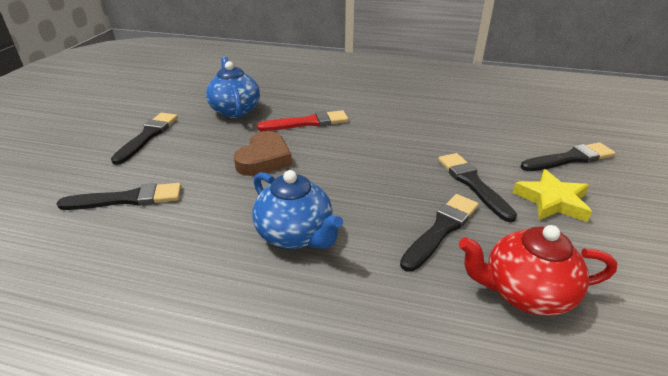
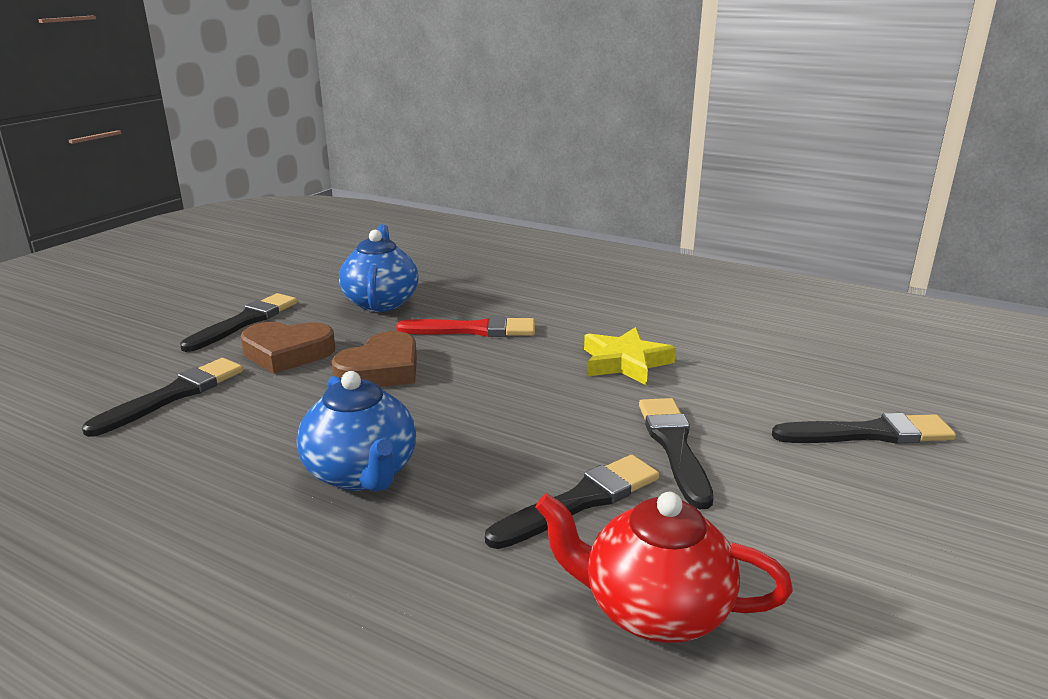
camera: 15 degrees right, 10 degrees down
black brush [57,183,181,210] -> black brush turned 60 degrees counterclockwise [82,358,243,437]
yellow star [512,169,592,222] -> yellow star moved to [584,327,676,385]
none -> brown heart [240,322,335,374]

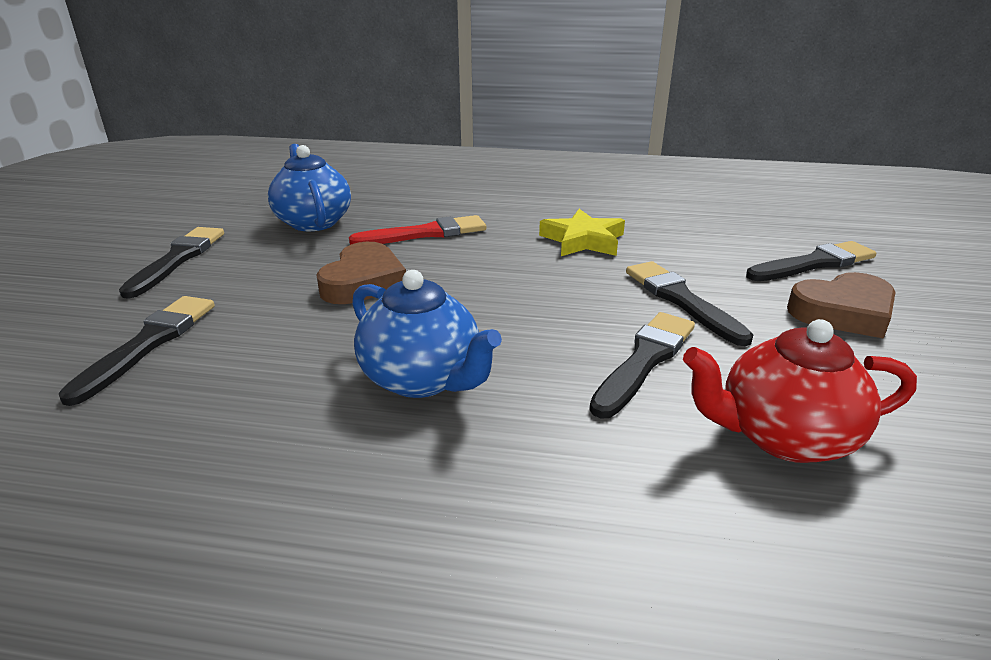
camera: 20 degrees left, 5 degrees up
brown heart [240,322,335,374] -> brown heart moved to [787,272,896,339]

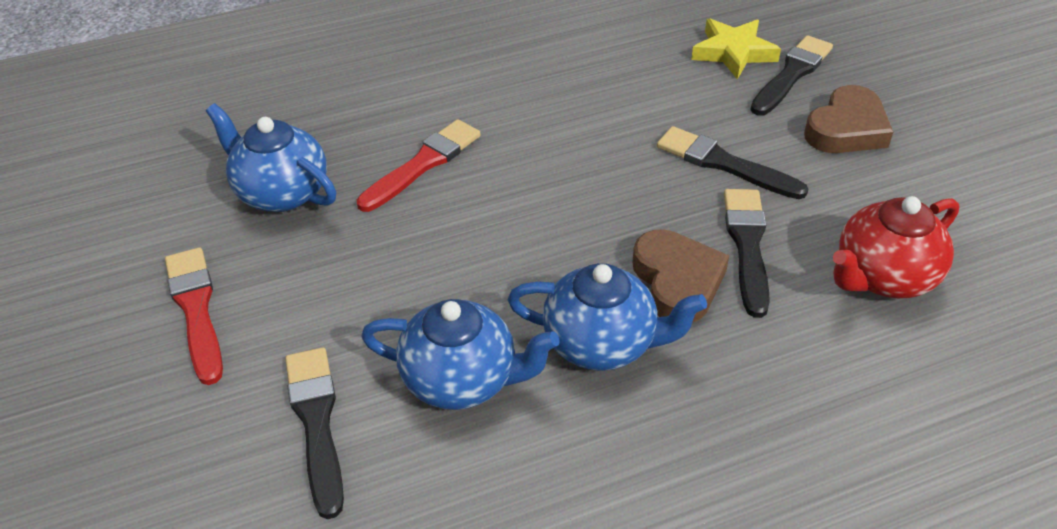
camera: 30 degrees left, 15 degrees up
black brush [119,227,224,299] -> red brush [165,247,223,385]
brown heart [316,242,406,304] -> brown heart moved to [632,229,729,323]
yellow star [539,209,625,256] -> yellow star moved to [691,18,781,79]
none -> blue teapot [361,299,560,410]

